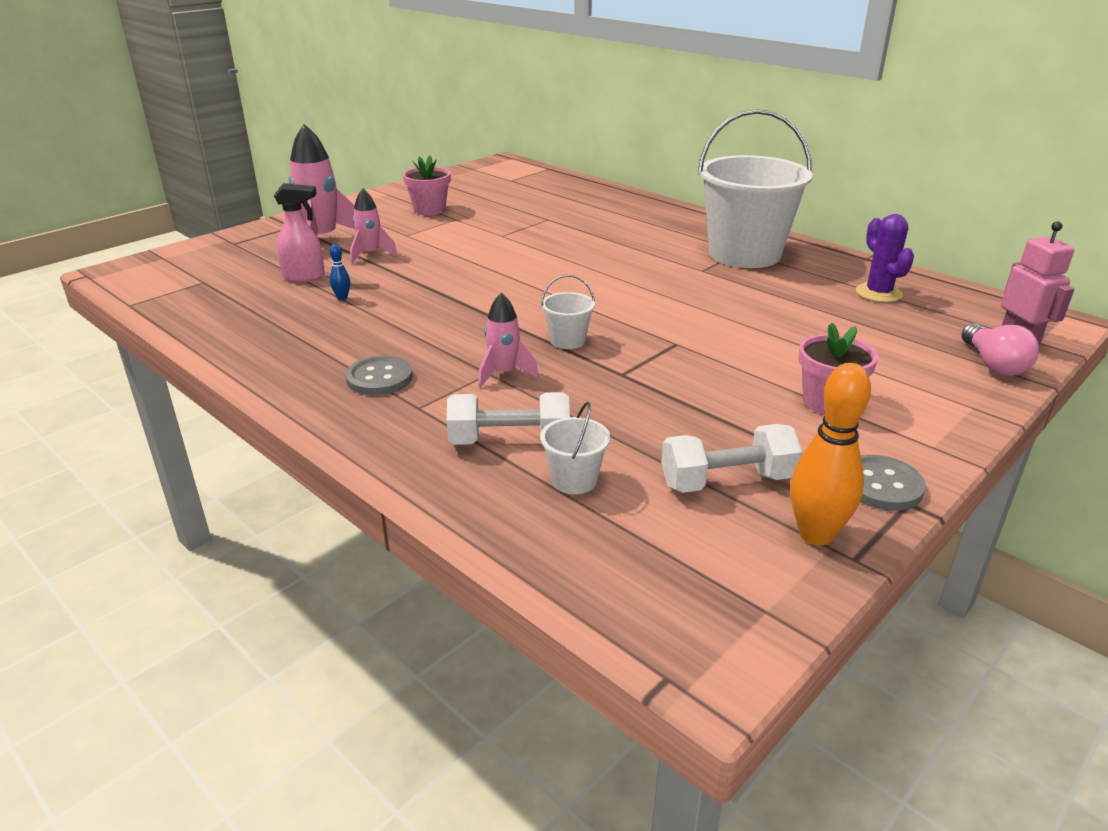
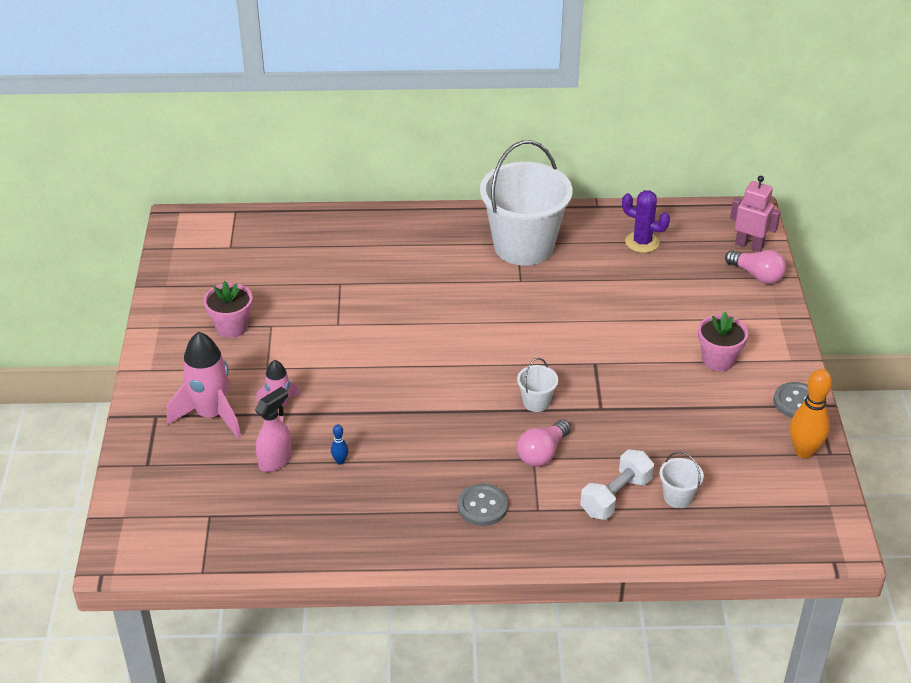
camera: 45 degrees left, 10 degrees up
pink rocket [478,293,539,388] -> pink light bulb [517,420,571,467]
white dumbbell [661,424,802,493] -> none

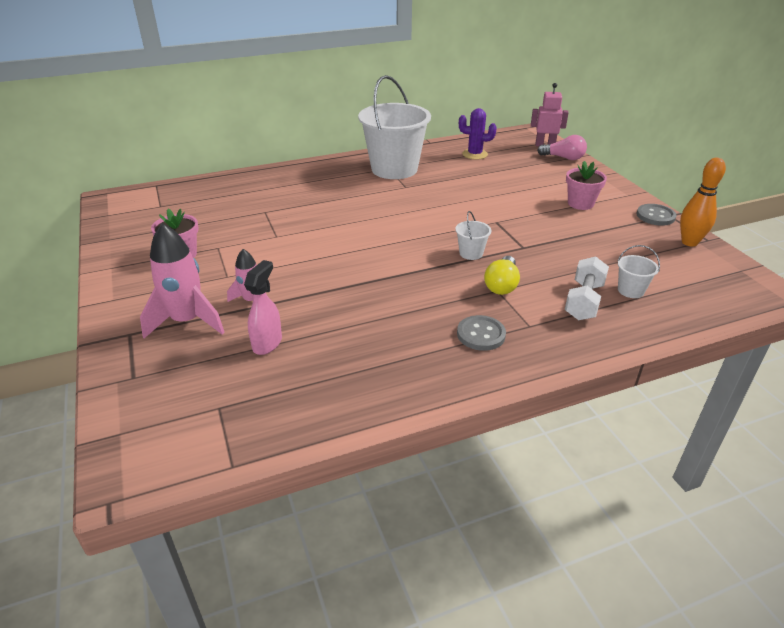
camera: 20 degrees left, 5 degrees down
blue bowling pin [331,424,348,464] -> none
pink light bulb [517,420,571,467] -> yellow light bulb [484,256,520,295]

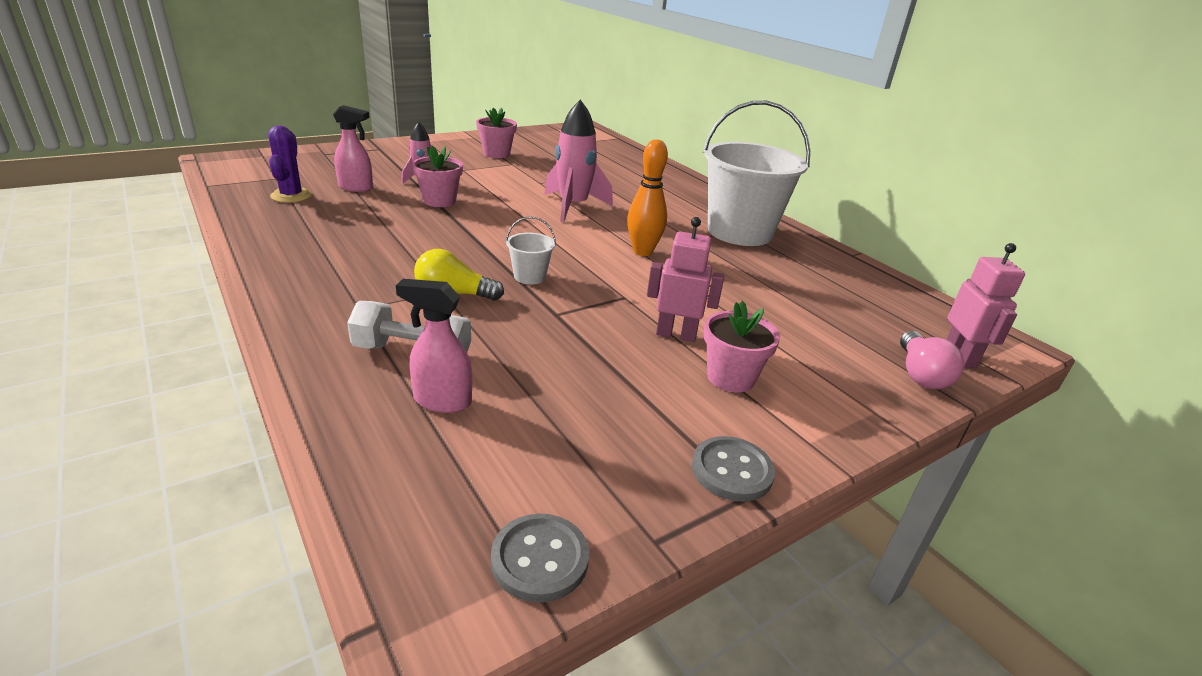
camera: 75 degrees right, 5 degrees down
pink rocket [140,223,225,338] -> pink rocket moved to [544,100,613,222]
grey button [457,315,506,351] -> grey button moved to [491,514,589,603]
purple cactus [459,108,497,160] -> purple cactus moved to [268,126,312,203]
white bucket [618,245,660,298] -> pink spray bottle [396,279,472,413]
orange bowling pin [680,158,726,247] -> orange bowling pin moved to [627,139,668,256]
none -> pink flower pot [412,146,463,207]
none -> pink robot [647,217,724,342]

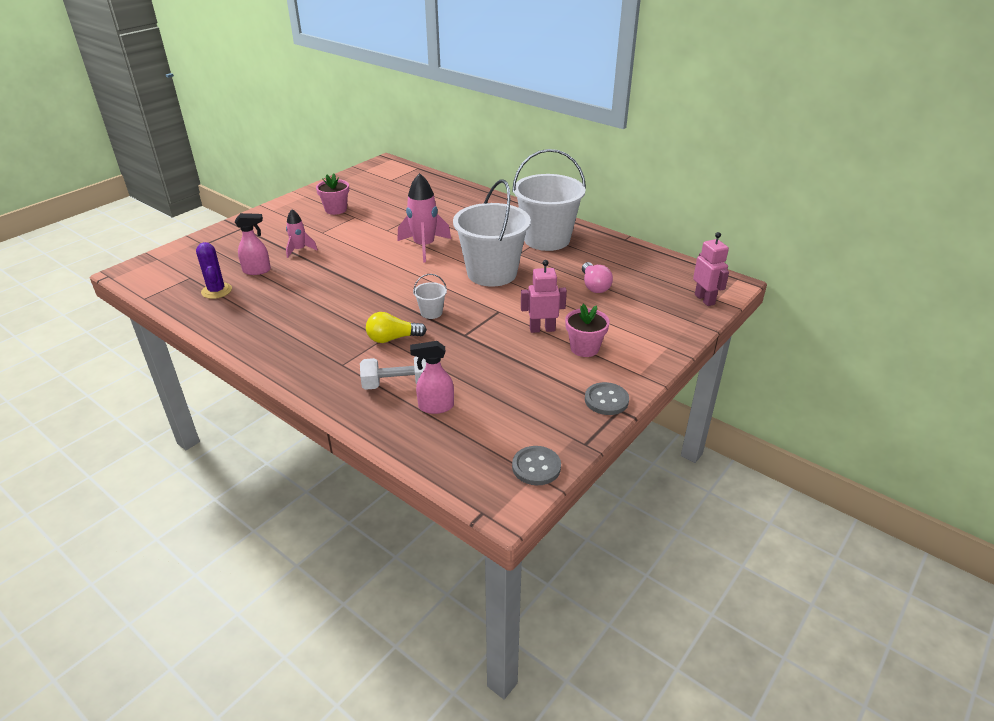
camera: 15 degrees left, 5 degrees up
pink flower pot [412,146,463,207] -> none
orange bowling pin [627,139,668,256] -> white bucket [453,180,531,287]
pink light bulb [900,331,964,389] -> pink light bulb moved to [582,262,613,293]

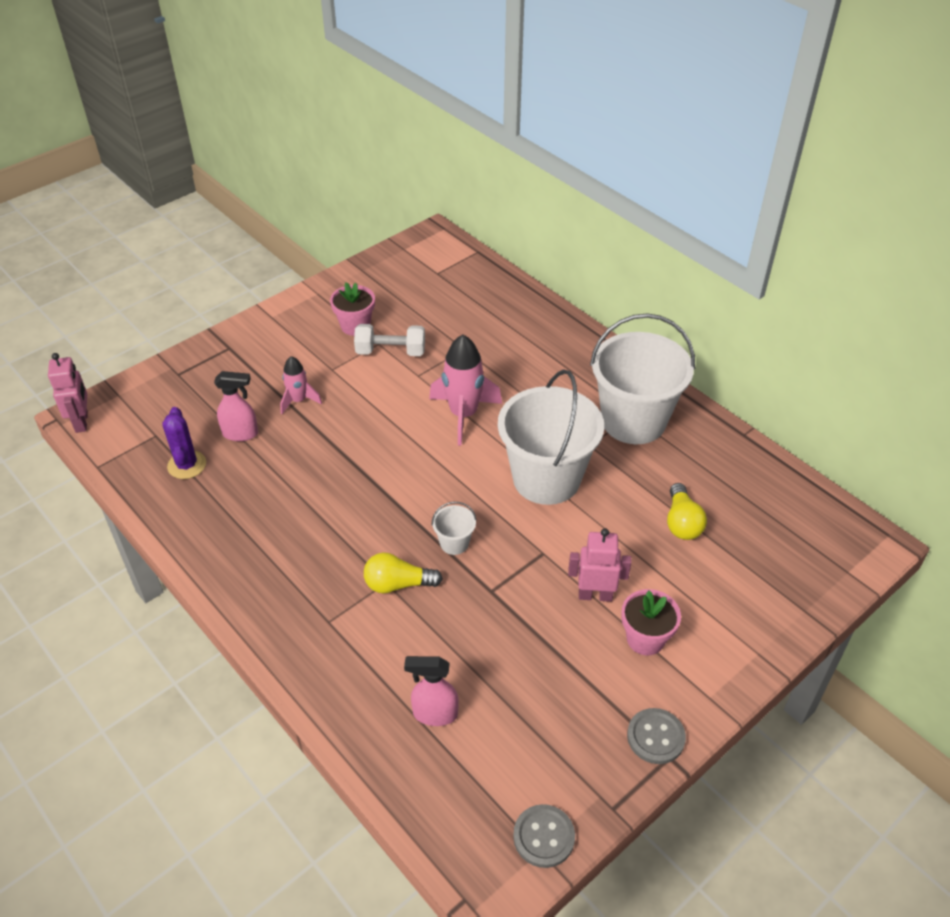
camera: 10 degrees right, 10 degrees up
white dumbbell [360,356,426,390] -> white dumbbell moved to [354,324,425,356]
pink light bulb [582,262,613,293] -> yellow light bulb [667,483,707,540]
pink robot [693,232,729,306] -> pink robot moved to [48,353,88,433]

